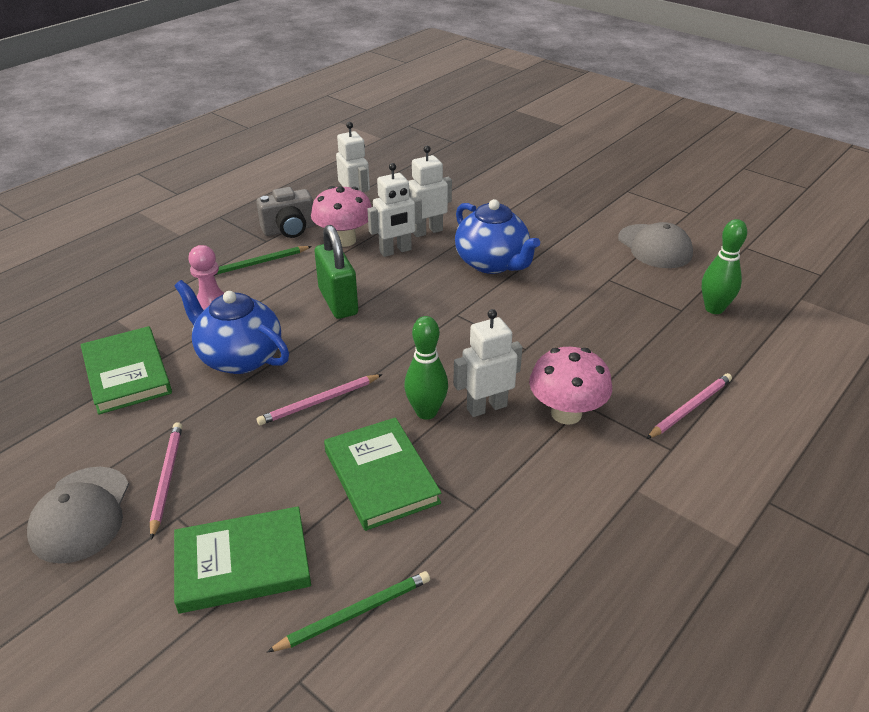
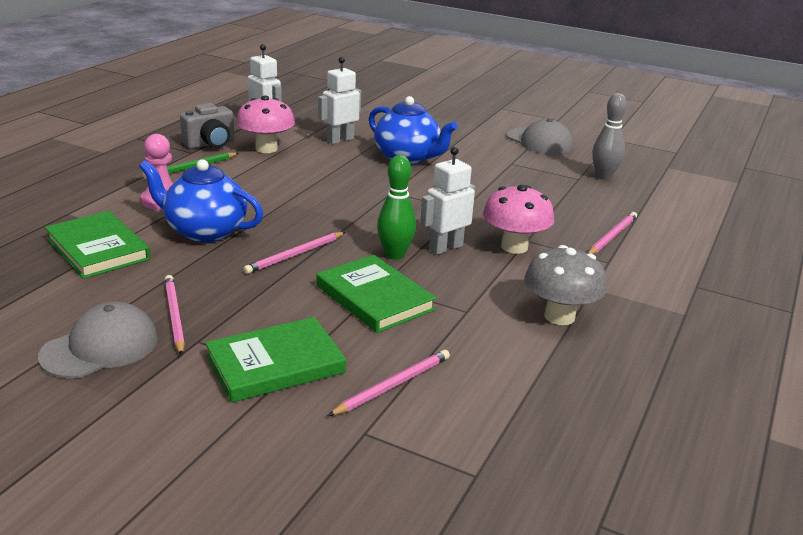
camera: 15 degrees left, 10 degrees down
grey cap [27,467,129,564] -> grey cap turned 120 degrees counterclockwise [38,301,158,378]
green pencil [267,571,430,652] -> pink pencil [328,350,450,416]
green padlock [315,225,358,319] -> none
white robot [367,163,422,257] -> none
green bowling pin [702,219,747,314] -> grey bowling pin [592,93,627,180]
none -> grey mushroom [524,245,607,325]

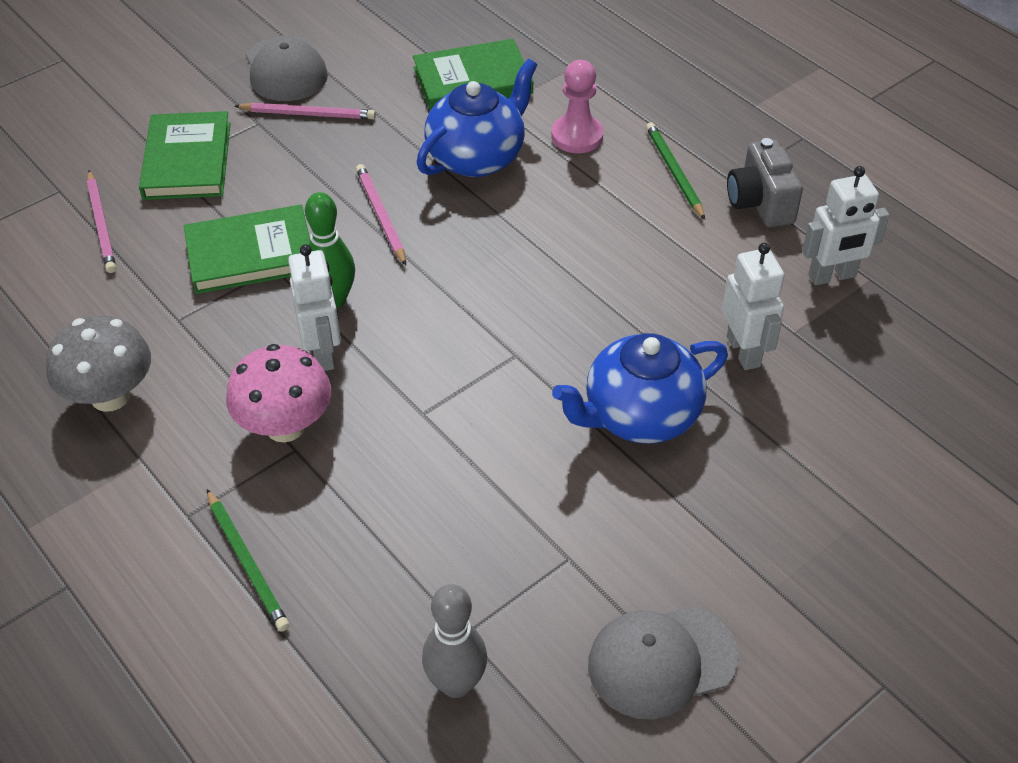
camera: 115 degrees right, 20 degrees up
pink mushroom [236,95,295,153] -> none
pink pencil [587,212,637,254] -> green pencil [207,489,290,632]

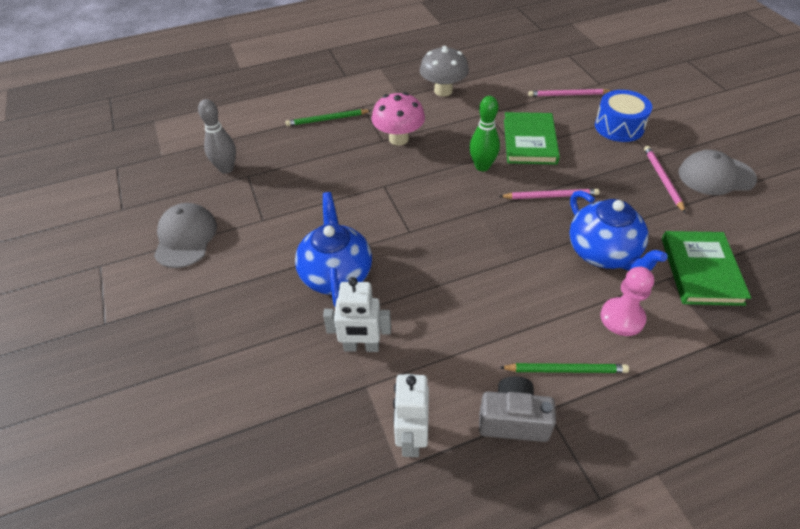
camera: 110 degrees right, 0 degrees up
green book [139,111,231,200] -> blue drum [595,90,652,142]
pink pencil [235,103,376,119] -> pink pencil turned 150 degrees clockwise [644,146,685,213]
white robot [288,244,341,371] -> none

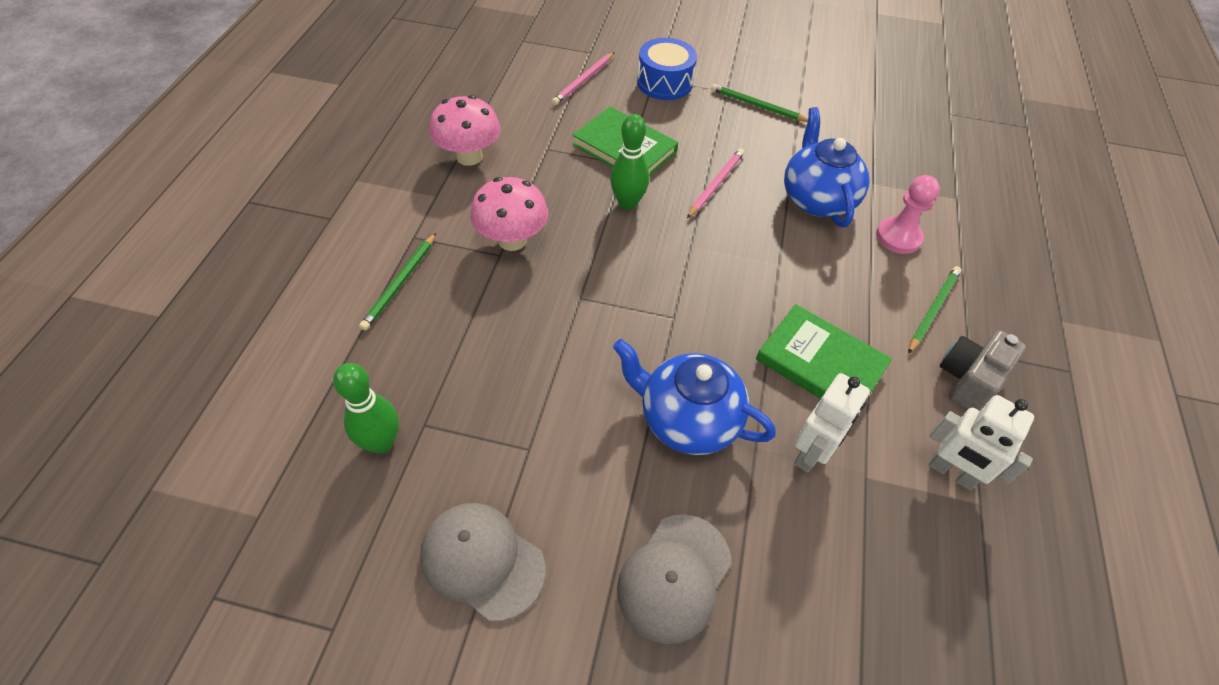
camera: 60 degrees left, 5 degrees up
grey bowling pin [198,99,236,174] -> green bowling pin [333,363,399,454]
grey mushroom [420,46,469,97] -> pink mushroom [430,95,500,166]
blue teapot [569,190,668,271] -> blue teapot turned 105 degrees counterclockwise [784,107,869,227]
pink pencil [644,146,685,213] -> green pencil [711,84,808,122]
green book [662,231,751,306] -> green book moved to [756,304,892,399]
grey cap [678,150,757,195] -> grey cap moved to [617,514,732,644]

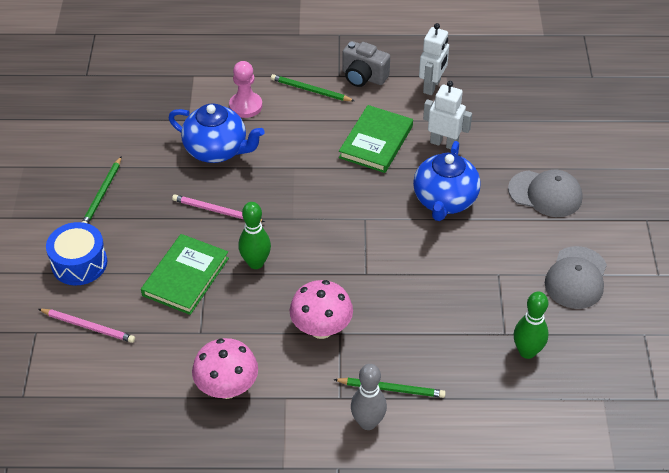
camera: 100 degrees left, 5 degrees down
blue teapot [784,107,869,227] -> blue teapot turned 135 degrees counterclockwise [169,103,265,163]
none -> grey bowling pin [351,364,387,430]

